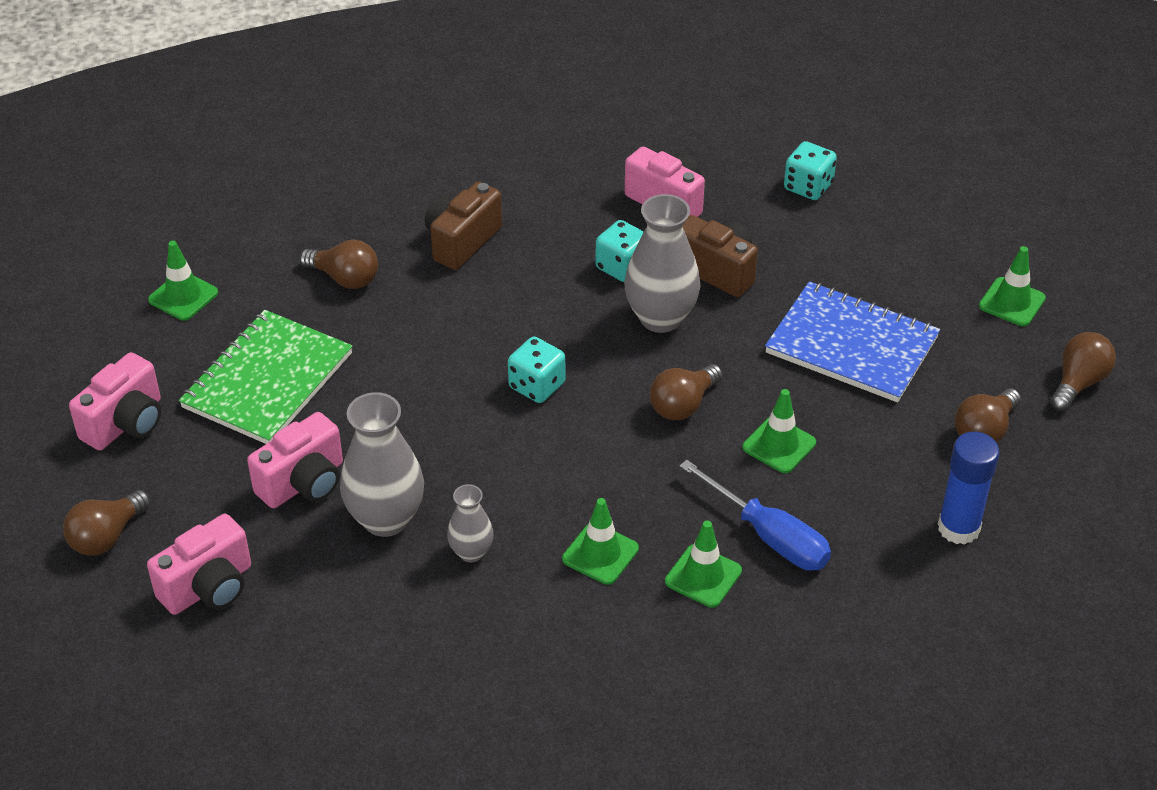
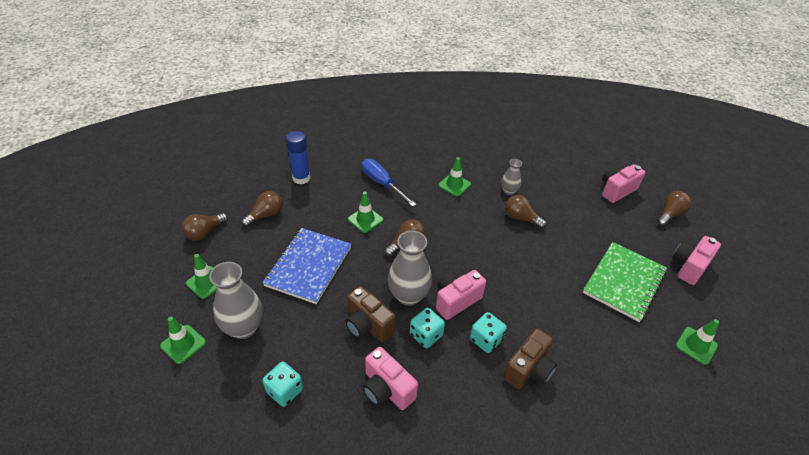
camera: 175 degrees left, 0 degrees up
pink camera [247,412,343,508] -> pink camera moved to [436,270,486,320]
brown light bulb [300,240,378,289] -> brown light bulb moved to [505,195,547,229]
grey vase [340,392,424,537] -> grey vase moved to [209,262,263,339]
turquoise dice [508,337,566,403] -> turquoise dice moved to [470,312,507,353]
green traffic cone [665,520,742,608] -> green traffic cone moved to [160,317,206,364]
blue notebook [765,281,940,402] -> blue notebook turned 75 degrees clockwise [262,228,351,304]

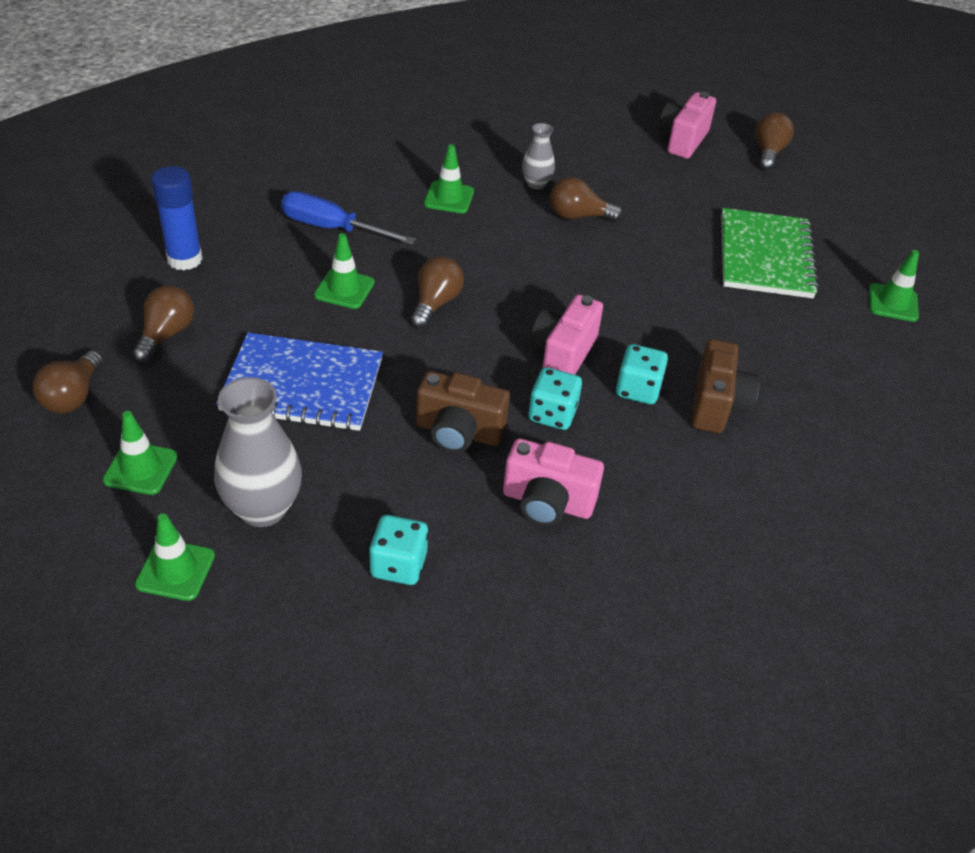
camera: 30 degrees left, 0 degrees up
blue notebook [262,228,351,304] -> blue notebook turned 75 degrees counterclockwise [216,333,383,431]
grey vase [388,231,432,306] -> none
pink camera [672,236,721,285] -> none

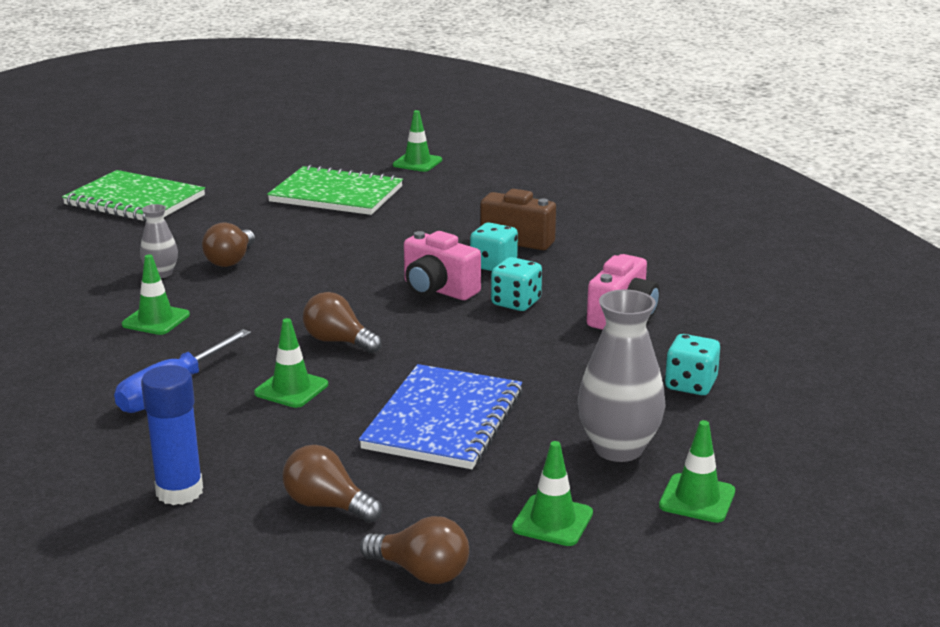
camera: 75 degrees left, 20 degrees down
brown camera [416,371,510,453] -> none
pink camera [658,92,716,159] -> green notebook [62,170,205,222]
brown light bulb [755,112,794,170] -> none

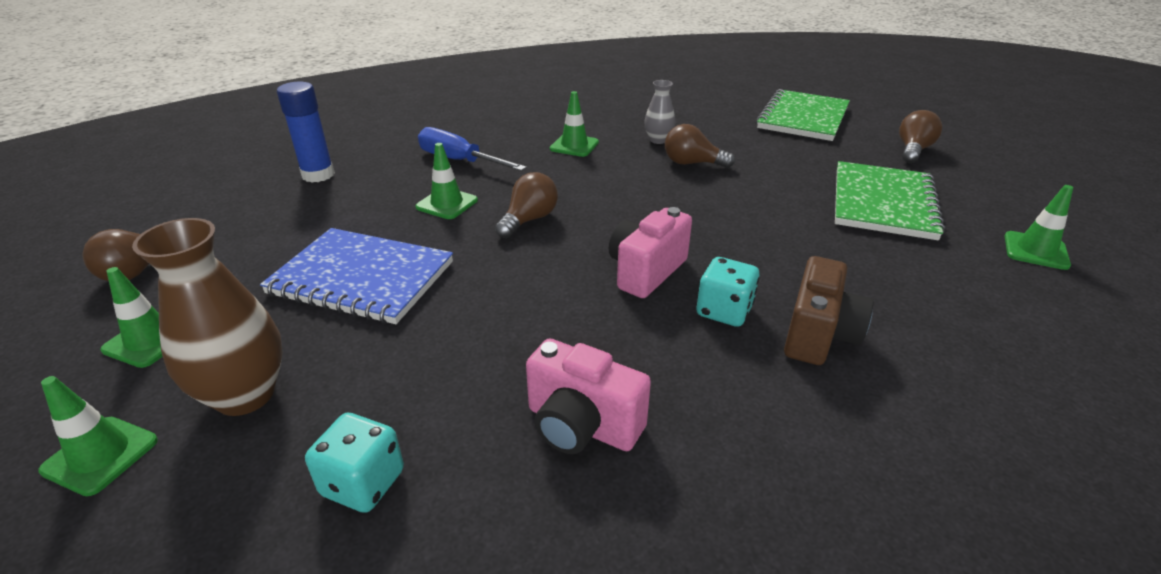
camera: 90 degrees right, 10 degrees up
brown light bulb [283,445,382,523] -> brown light bulb moved to [899,110,942,163]
turquoise dice [491,257,542,311] -> none
grey vase [578,290,666,462] -> brown vase [132,218,283,416]

